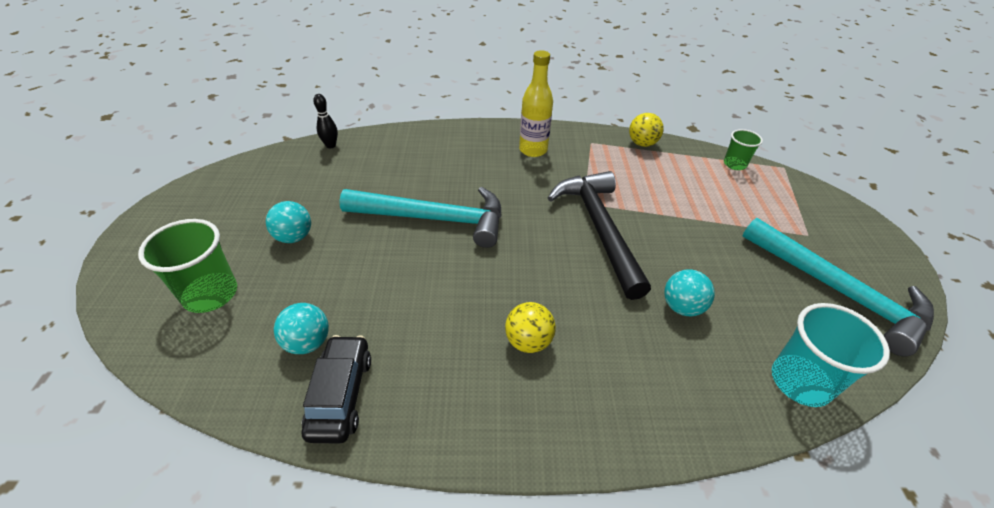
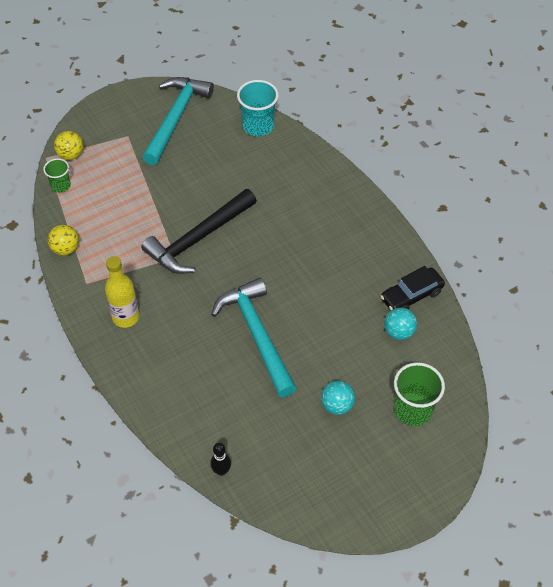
camera: 120 degrees left, 10 degrees up
yellow ball [505,302,556,353] -> yellow ball moved to [54,131,83,160]
turquoise ball [664,269,715,316] -> none

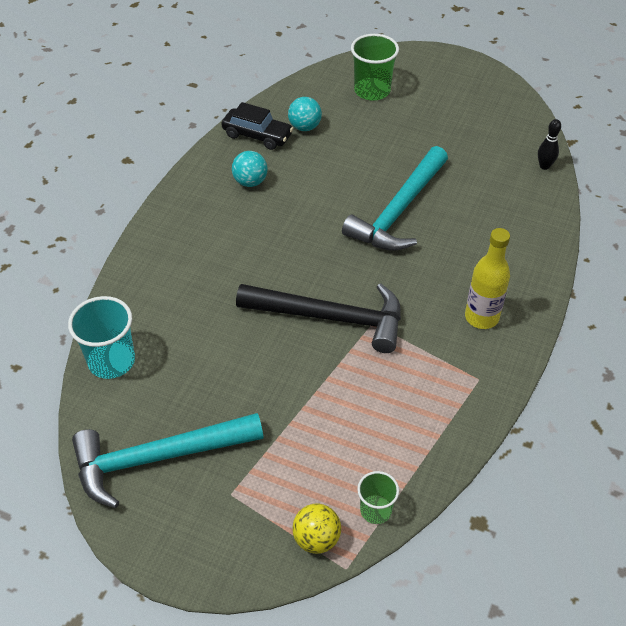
camera: 125 degrees left, 5 degrees down
yellow ball [48,225,79,255] -> none
turquoise ball [321,381,355,415] -> turquoise ball moved to [232,151,268,187]

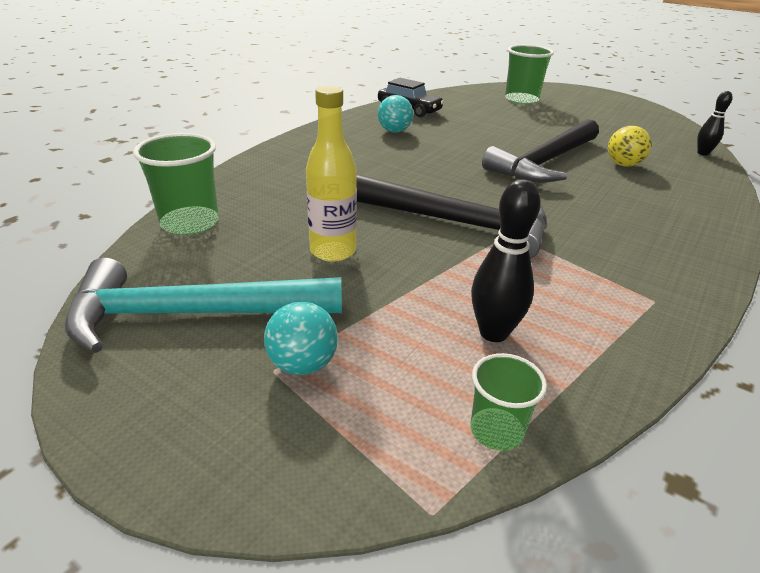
camera: 10 degrees right, 15 degrees down
turquoise cup [68,296,135,379] -> green cup [133,133,219,235]
turquoise ball [288,97,322,131] -> turquoise ball moved to [264,302,338,375]
yellow ball [292,503,341,554] -> yellow ball moved to [608,126,651,167]
turquoise hammer [342,146,448,251] -> black hammer [482,119,599,183]
yellow bottle [465,228,510,329] -> yellow bottle moved to [306,86,357,262]
none -> black bowling pin [471,179,541,342]

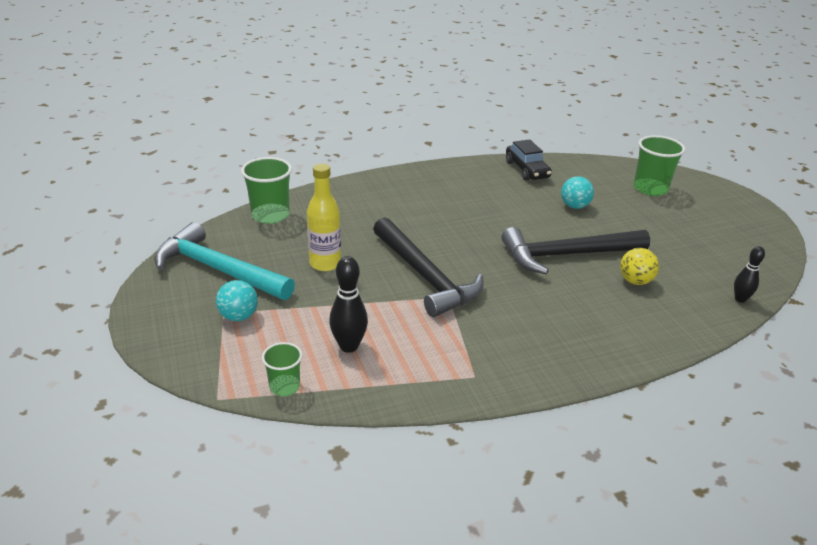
camera: 35 degrees right, 0 degrees up
turquoise ball [378,95,413,132] -> turquoise ball moved to [561,176,594,209]

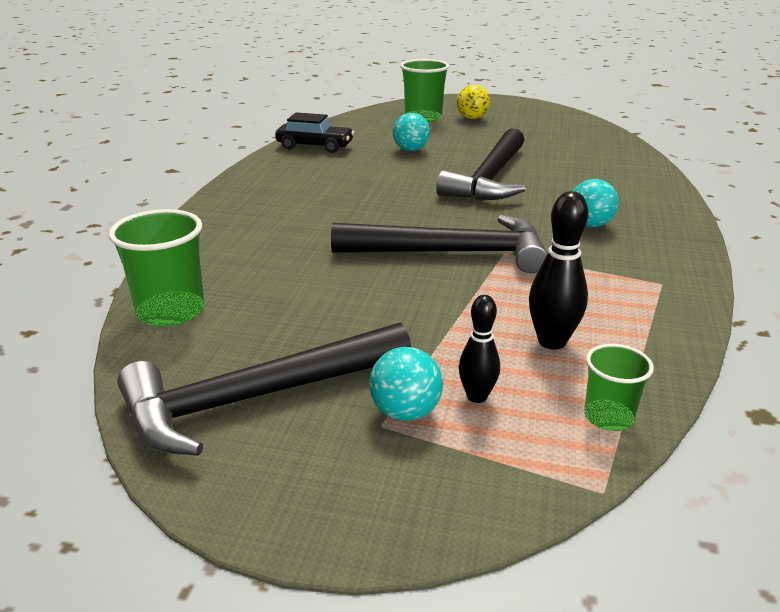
camera: 55 degrees left, 5 degrees down
turquoise hammer [154,222,295,300] -> black hammer [117,323,411,456]
yellow bottle [307,163,341,271] -> none
yellow ball [620,248,659,285] -> yellow ball moved to [457,85,490,119]
black bowling pin [734,246,765,303] -> black bowling pin moved to [459,295,500,403]
none -> turquoise ball [573,179,619,227]

